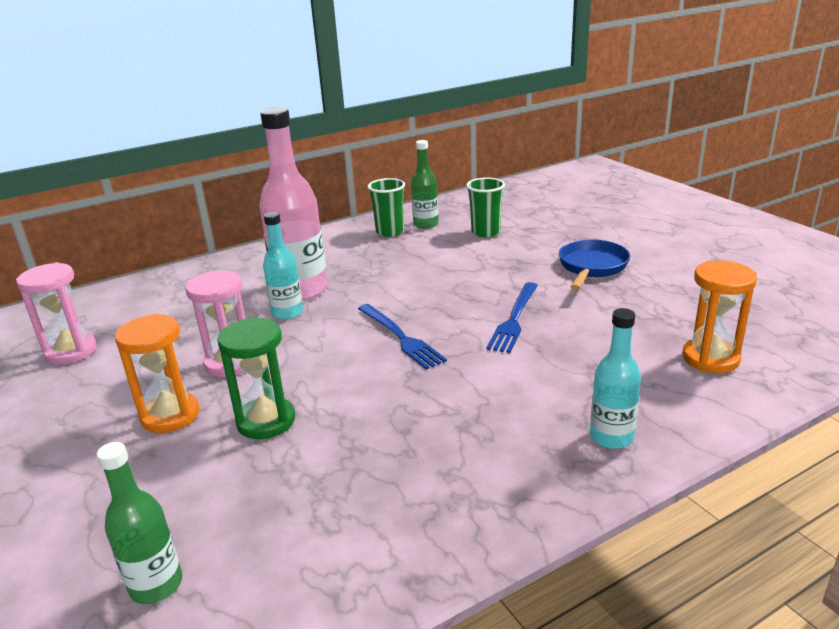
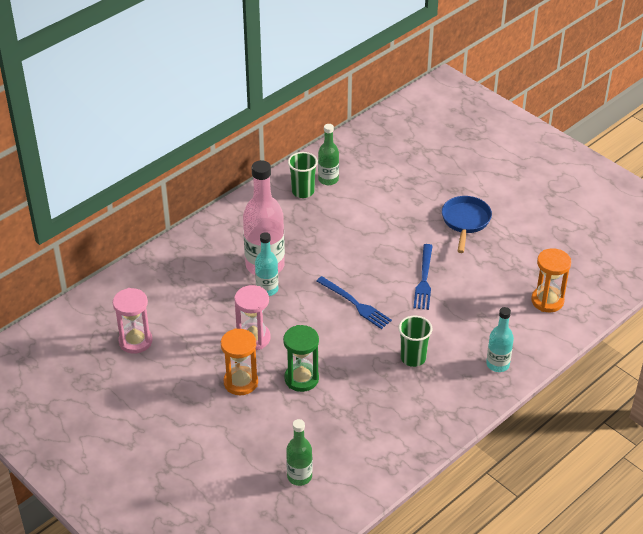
camera: 15 degrees left, 15 degrees up
green cup [466,177,505,237] -> green cup moved to [398,316,432,367]

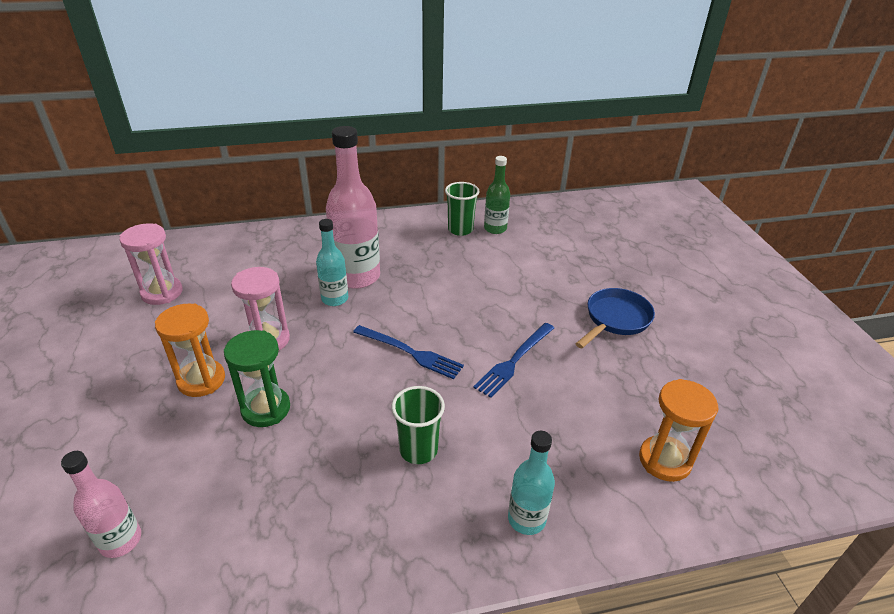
camera: 30 degrees right, 5 degrees down
green bottle [286,419,312,486] -> pink bottle [61,451,141,558]
blue fork [316,276,392,329] -> blue fork turned 45 degrees counterclockwise [353,325,464,379]

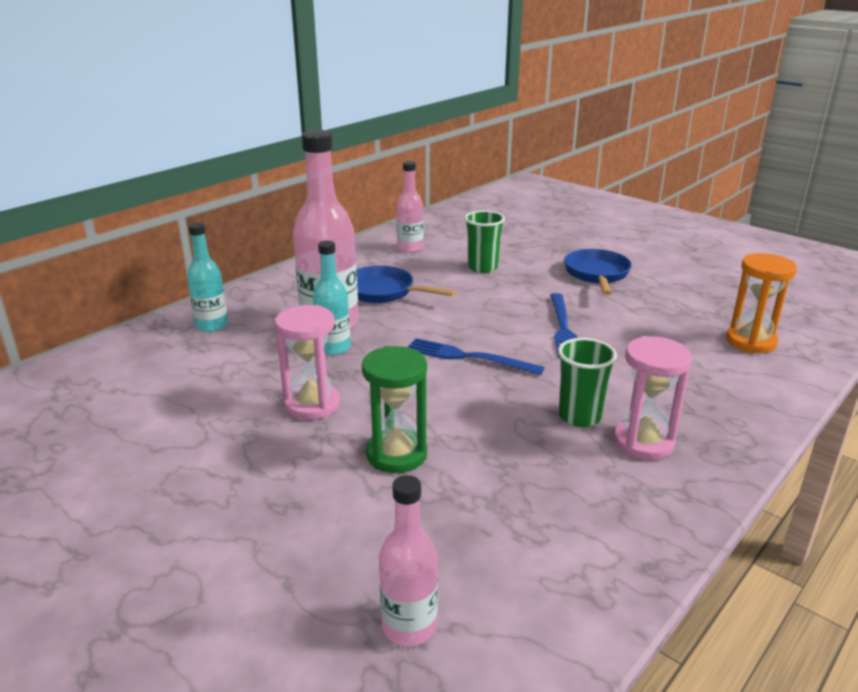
camera: 35 degrees left, 10 degrees down
pink hourglass [119,223,183,305] -> pink hourglass moved to [613,336,692,461]
orange hourglass [155,304,225,397] -> none
blue fork [353,325,464,379] -> blue fork turned 150 degrees counterclockwise [408,338,545,375]
green cup [445,182,479,236] -> green cup moved to [465,210,505,273]
green bottle [484,156,510,234] -> pink bottle [397,161,424,253]
turquoise bottle [508,430,555,535] -> turquoise bottle moved to [187,222,228,332]
none -> blue pan [357,266,456,303]

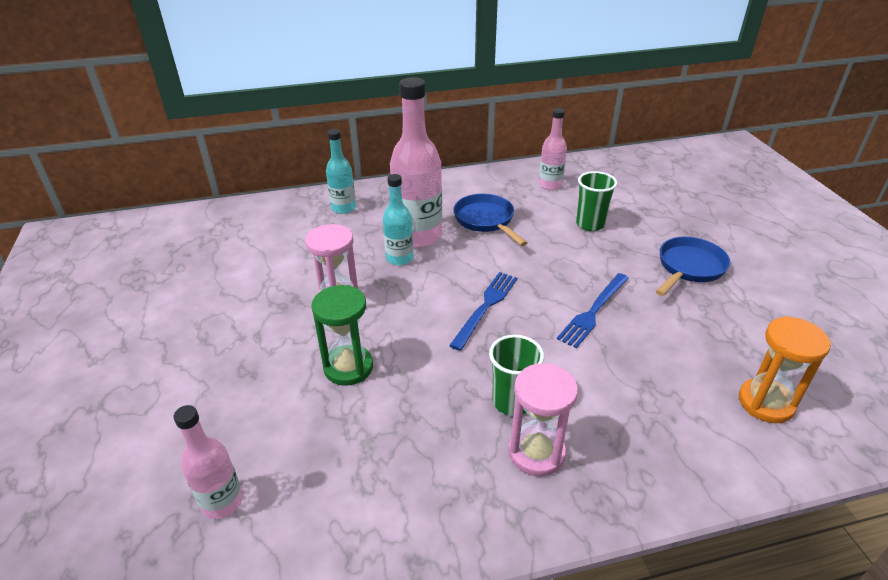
camera: 35 degrees right, 10 degrees up
blue fork [408,338,545,375] -> blue fork turned 60 degrees clockwise [449,272,517,351]

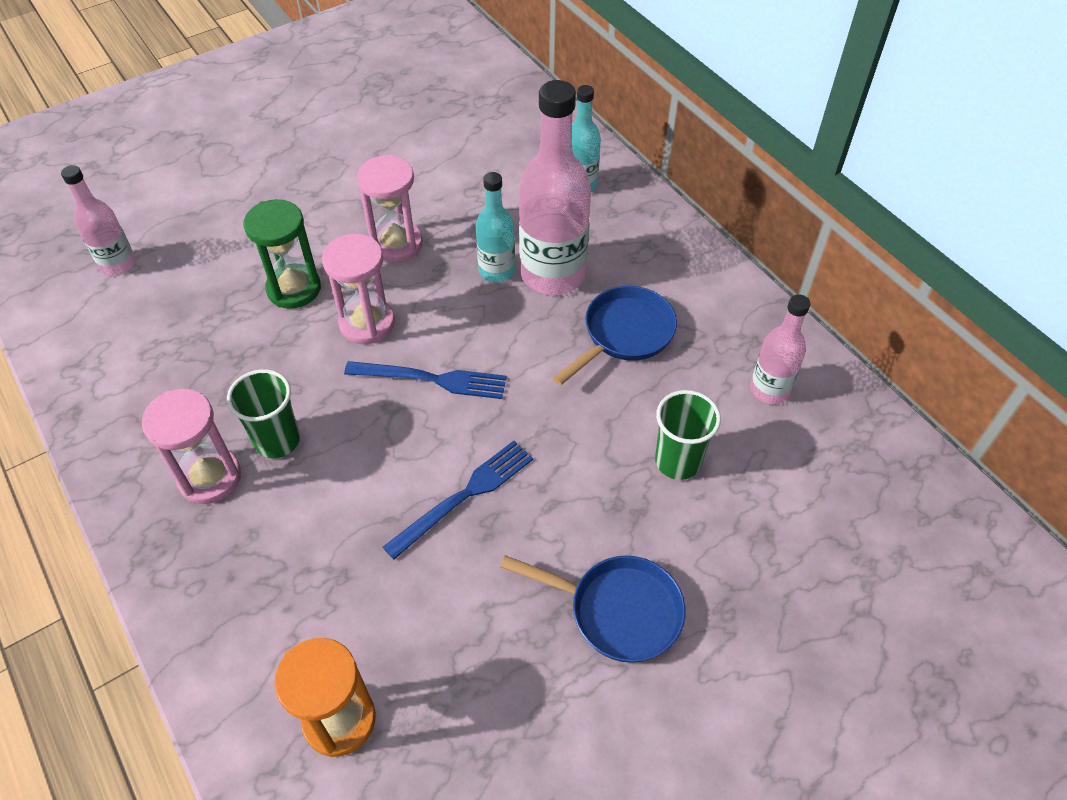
camera: 70 degrees right, 15 degrees up
blue fork [557,273,629,349] -> blue fork turned 120 degrees clockwise [383,441,533,560]
none -> pink hourglass [322,234,395,344]

